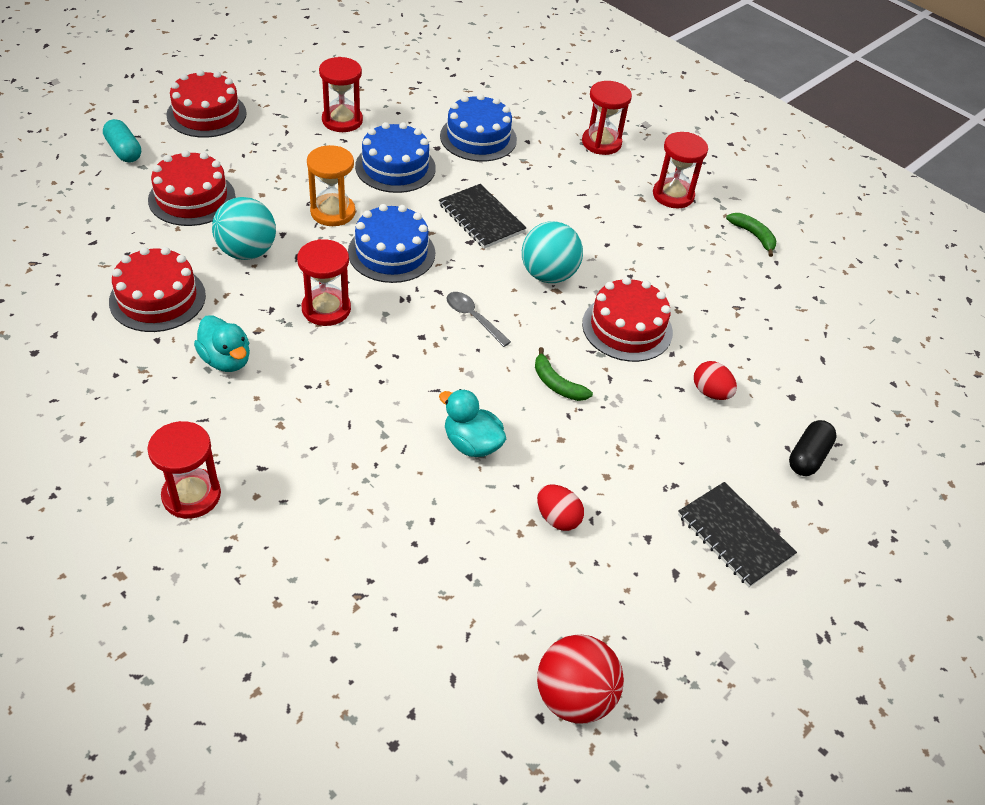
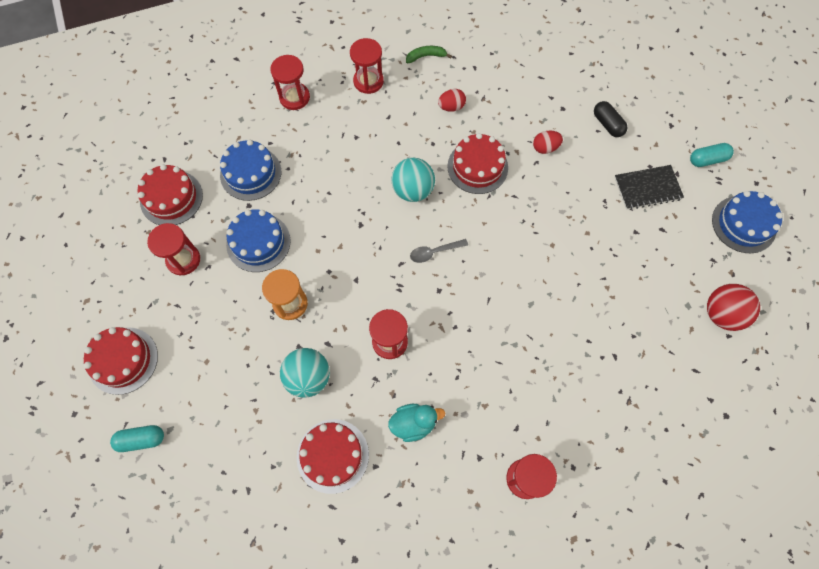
camera: 60 degrees left, 20 degrees up
red cake [148,150,235,226] -> red cake moved to [137,164,203,225]
blue cake [348,204,435,283] -> blue cake moved to [712,191,783,253]
black notebook [439,184,527,249] -> none
turquoise duck [439,389,506,457] -> none
green banana [535,347,593,401] -> none
red egg [537,485,584,531] -> red egg moved to [438,89,466,112]
none -> turquoise capsule [690,143,734,167]

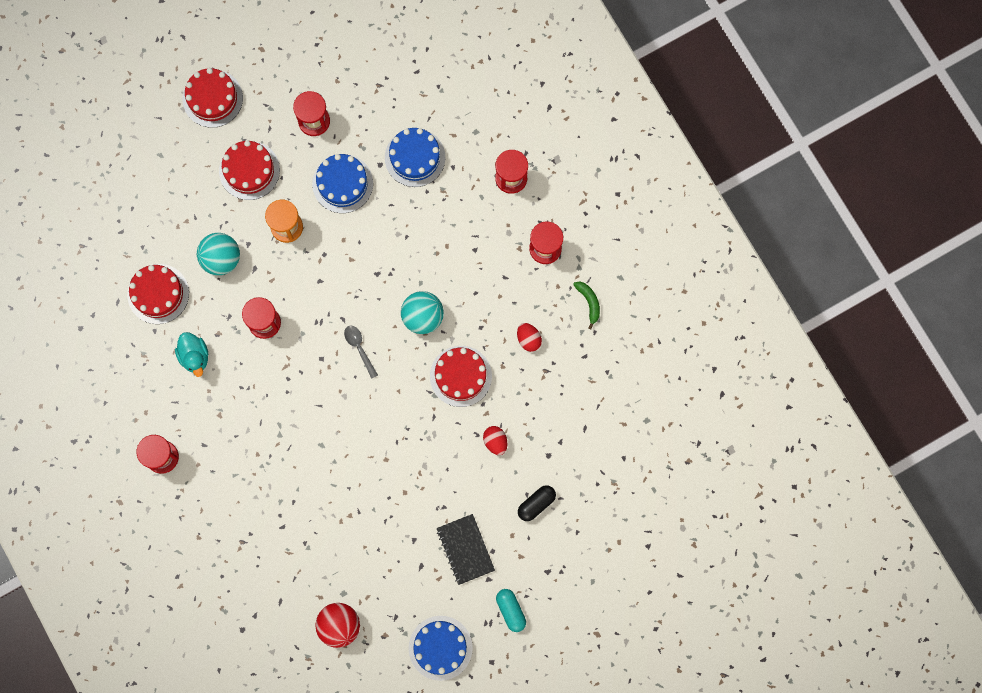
camera: 80 degrees right, 10 degrees up
turquoise capsule [110,425,164,452] -> none
red cake [137,164,203,225] -> red cake moved to [219,140,280,200]

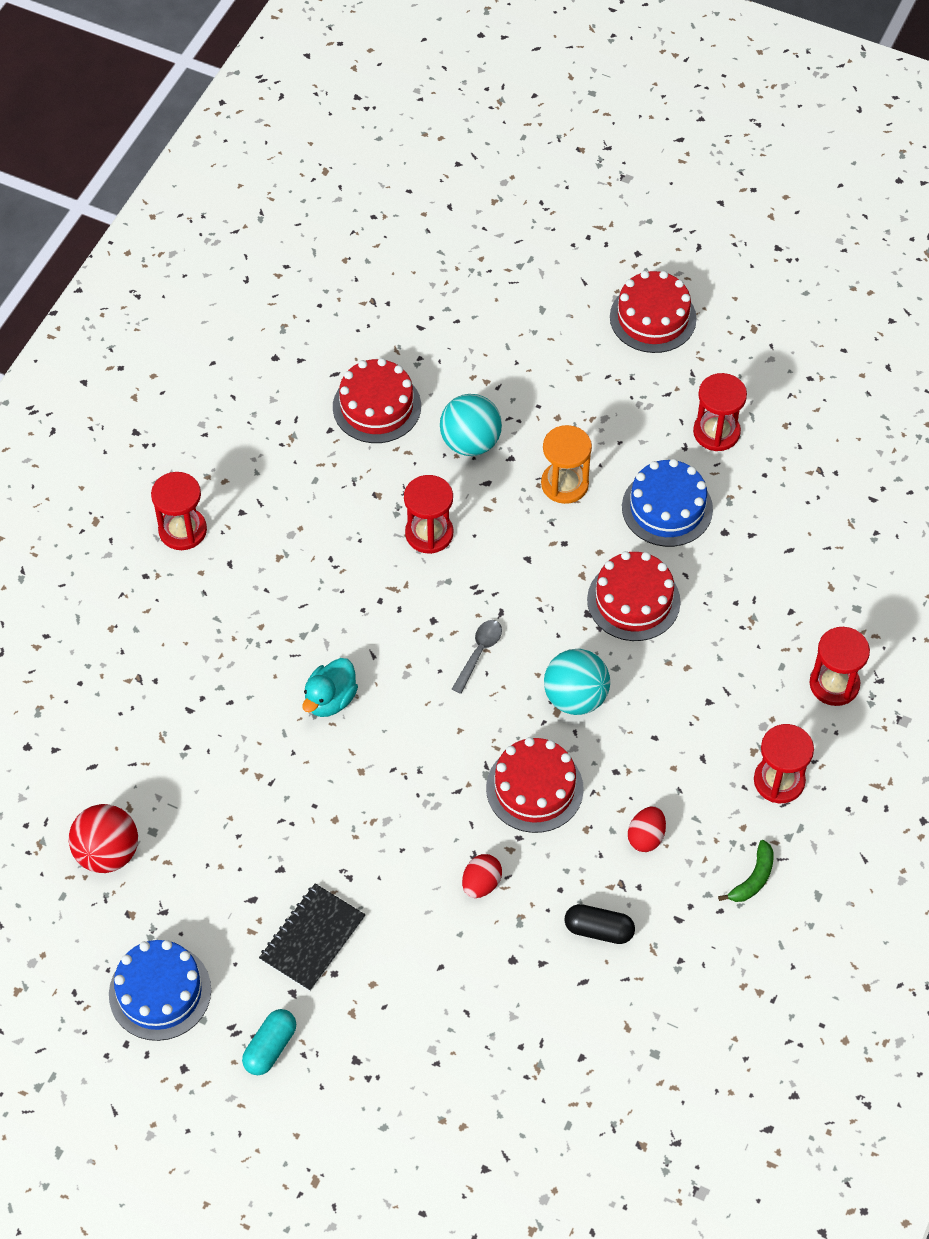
camera: 55 degrees right, 20 degrees down
turquoise duck [175,332,208,377] -> turquoise duck moved to [302,658,358,717]
red cake [219,140,280,200] -> red cake moved to [587,551,680,641]
blue cake [385,128,445,187] -> none
black capsule [518,485,556,521] -> black capsule moved to [564,904,635,944]

